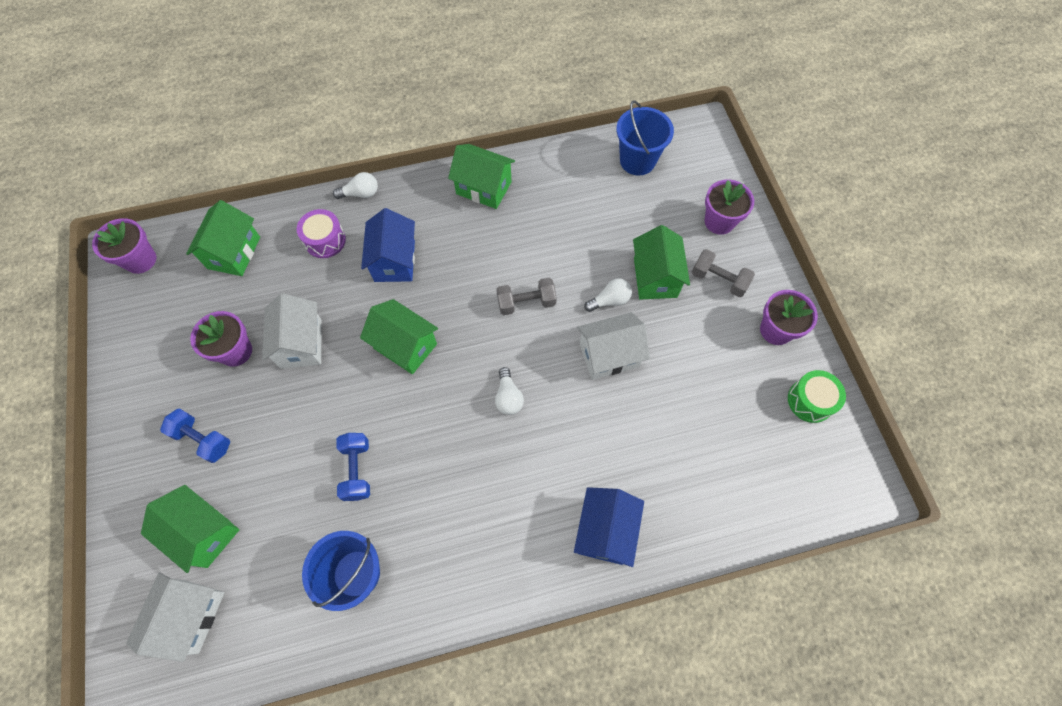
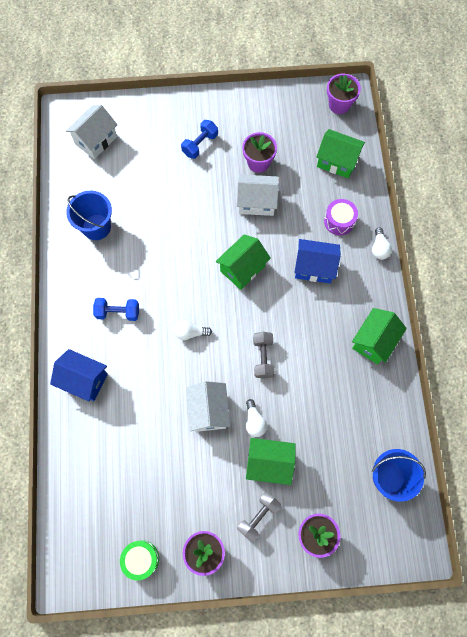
camera: 100 degrees right, 5 degrees up
white house [126,573,224,662] -> white house turned 75 degrees counterclockwise [66,105,117,159]
green house [141,485,239,573] -> none
blue dumbbell [336,433,370,501] -> blue dumbbell moved to [93,298,139,321]

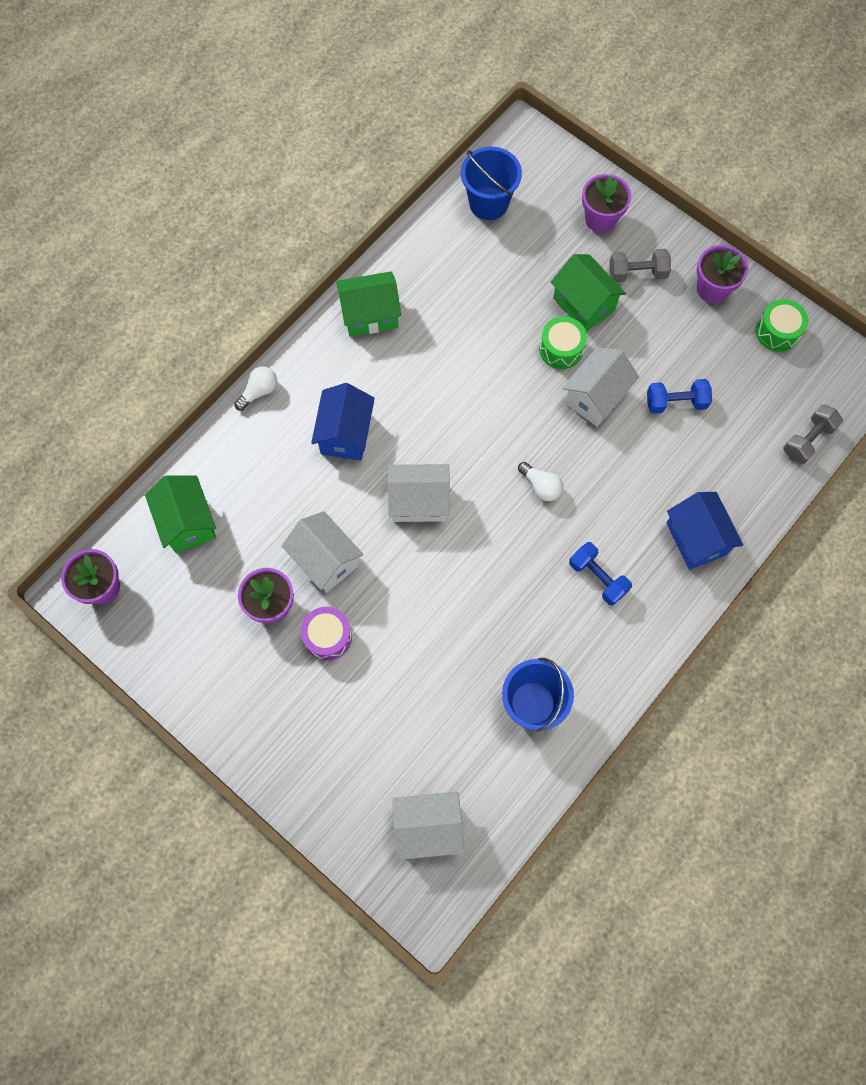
camera: 135 degrees left, 0 degrees up
blue dumbbell [181,120,218,159] -> blue dumbbell moved to [647,379,712,414]
green house [216,234,271,290] -> white house [388,464,450,522]
white light bulb [246,399,267,437] -> green drum [539,316,587,369]
grey dumbbell [253,332,275,378] -> grey dumbbell moved to [783,405,843,464]
blue house [294,239,341,283] -> blue house turned 45 degrees clockwise [311,383,375,460]
purple drum [324,199,358,235] -> purple drum moved to [301,607,352,661]

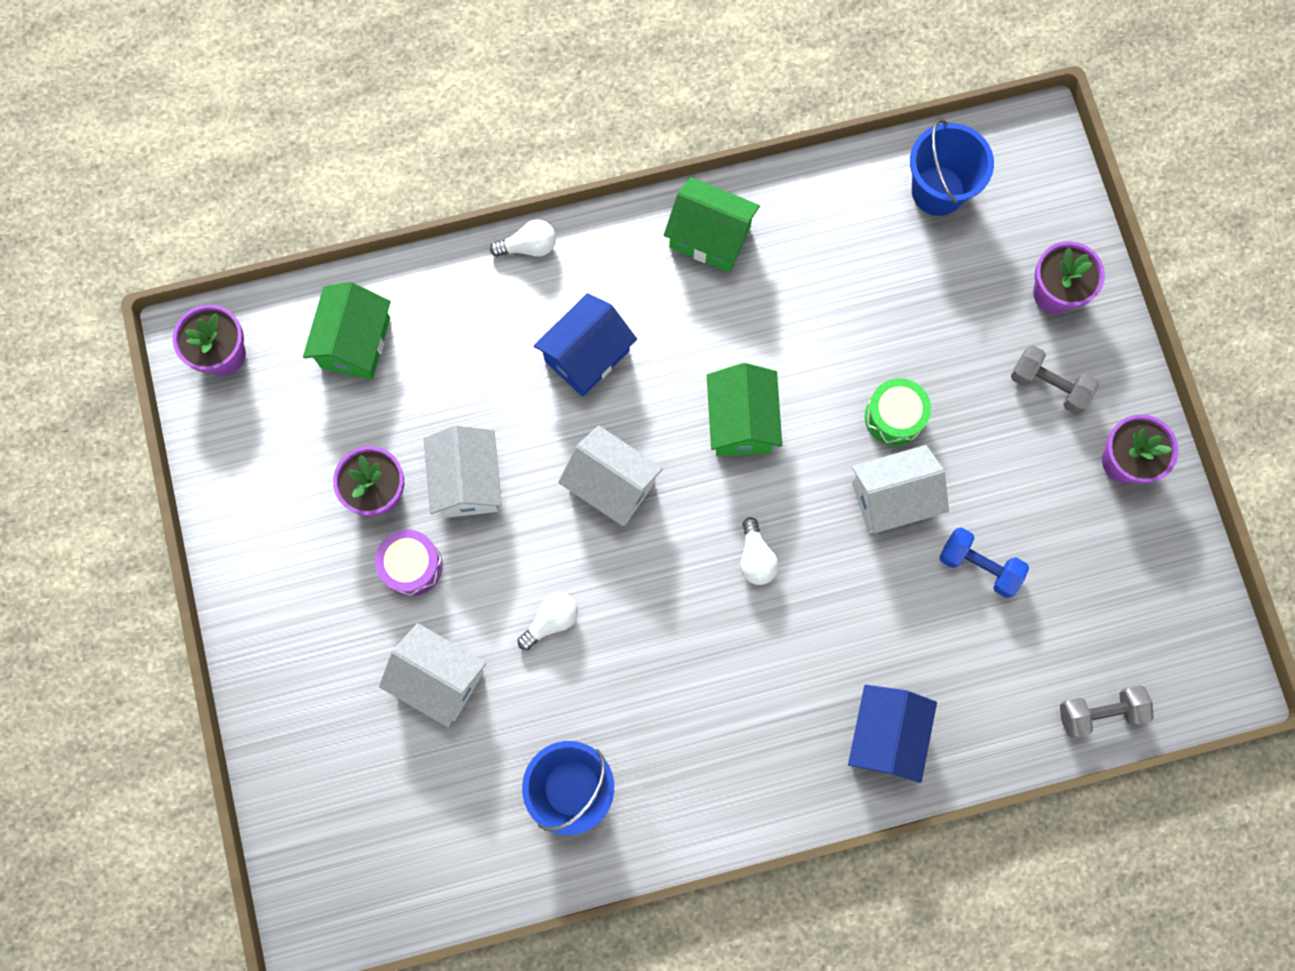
camera: 35 degrees right, 5 degrees up
white house [392,792,464,860] -> white house moved to [379,623,486,727]
green house [551,254,626,332] -> green house moved to [707,363,782,456]
blue dumbbell [569,542,632,605] -> none
green drum [756,299,808,352] -> none
none -> white light bulb [518,592,578,650]

